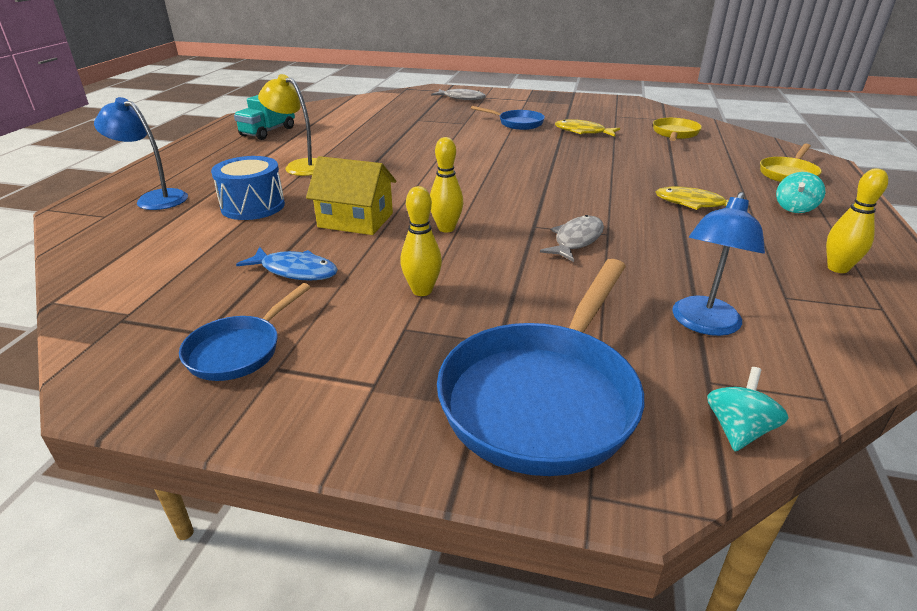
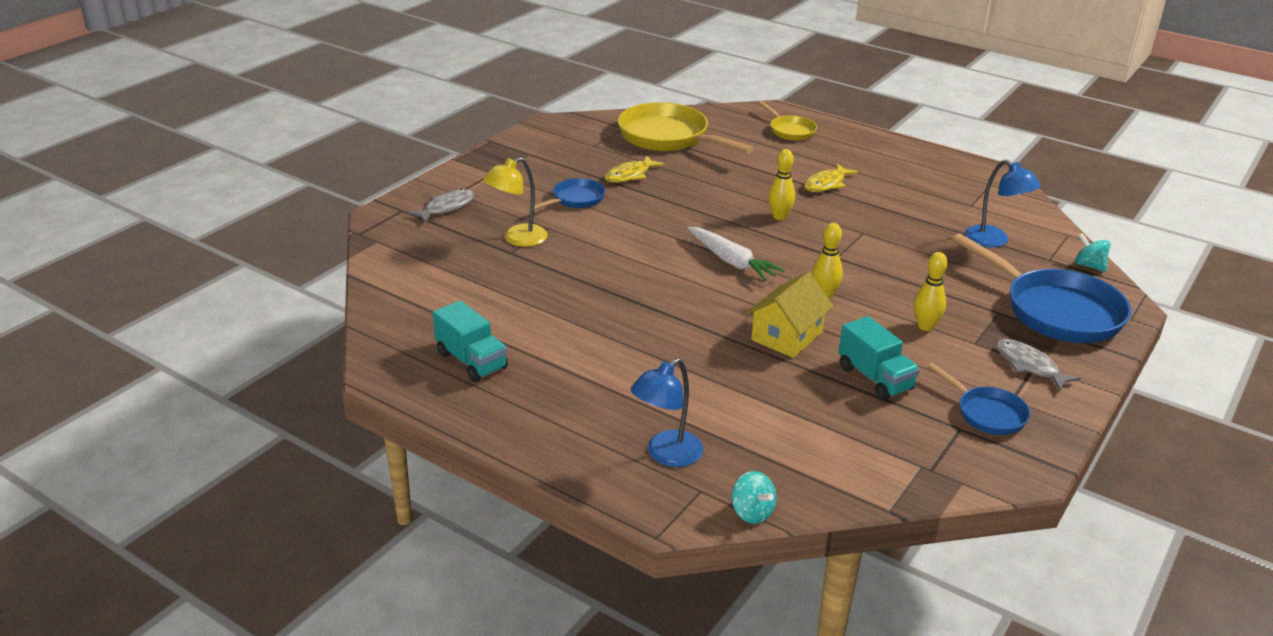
camera: 70 degrees left, 0 degrees up
blue drum [211,156,285,220] -> none
blue fish [236,247,338,281] -> turquoise truck [838,316,920,400]
yellow lamp [258,74,317,176] -> yellow lamp moved to [483,157,548,247]
grey fish [540,215,604,262] -> grey fish moved to [996,339,1081,391]
yellow pan [653,118,702,141] -> yellow pan [618,102,754,154], size x1.91
turquoise spinning top [776,172,825,213] -> turquoise spinning top moved to [732,471,777,524]
yellow bowling pin [826,168,888,273] -> yellow bowling pin moved to [768,149,795,220]
none -> white carrot [687,227,785,281]

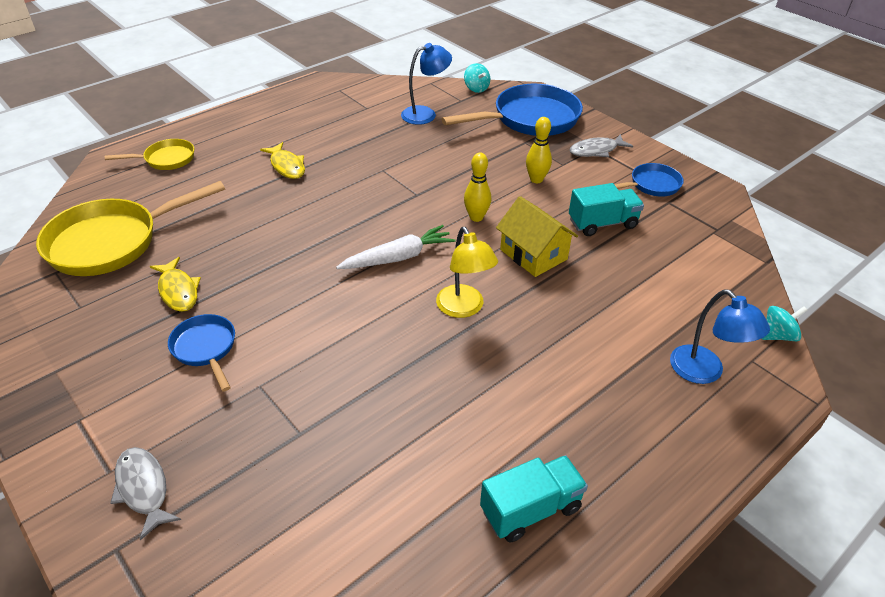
camera: 75 degrees left, 10 degrees up
yellow lamp [483,157,548,247] -> yellow lamp moved to [436,227,498,318]
yellow bowling pin [768,149,795,220] -> none
turquoise spinning top [1075,233,1110,272] -> turquoise spinning top turned 90 degrees counterclockwise [464,63,490,93]

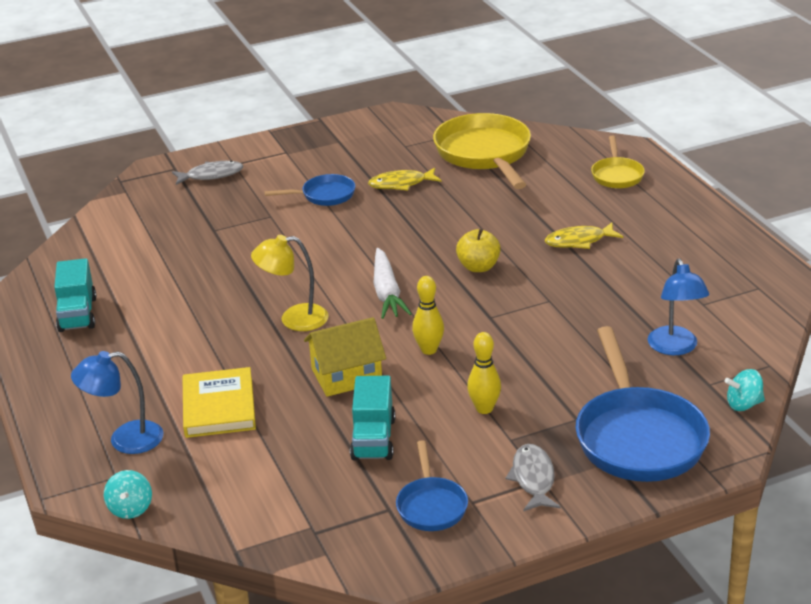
camera: 110 degrees right, 10 degrees down
none -> yellow book [182,367,256,438]
none -> yellow apple [456,229,501,272]

